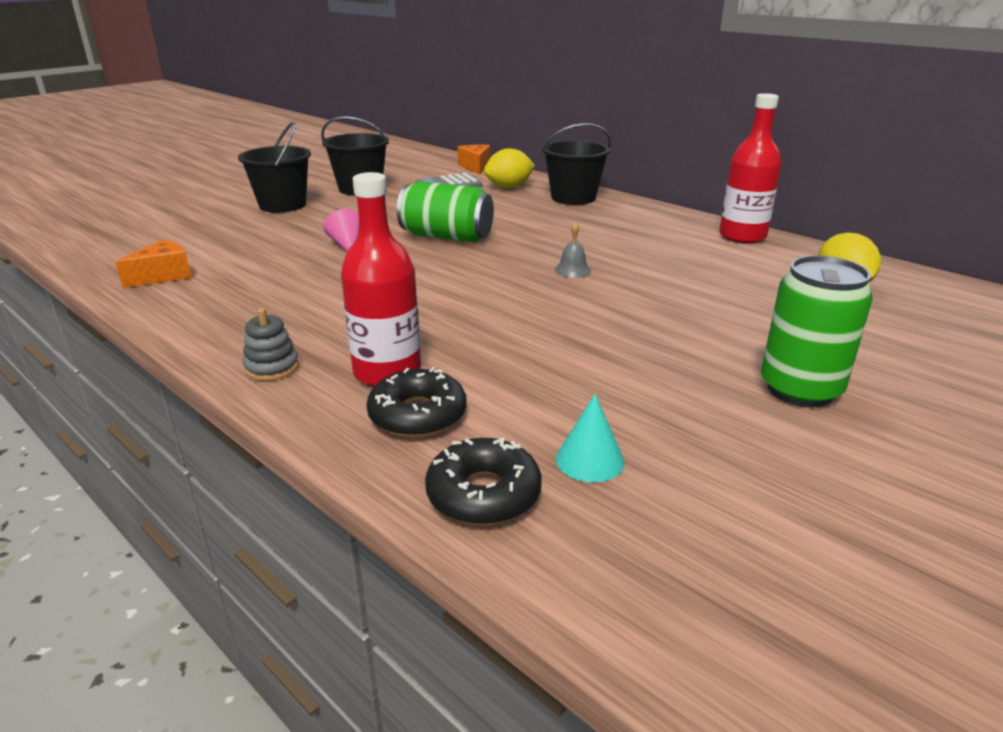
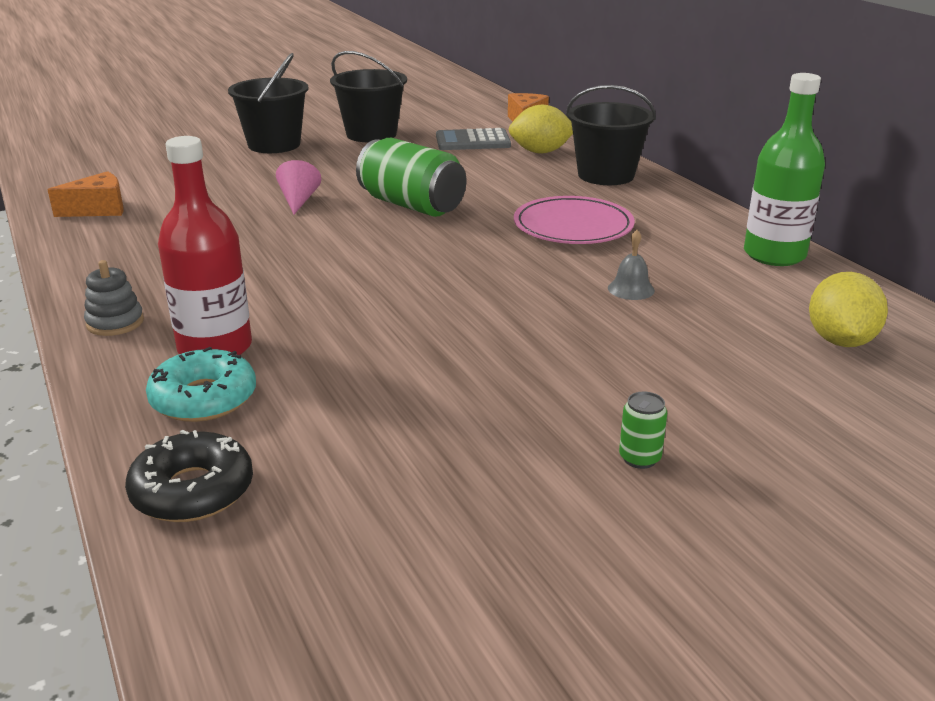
camera: 20 degrees right, 0 degrees up
black donut [367,367,467,438] -> turquoise donut [146,347,256,422]
grey bell [555,221,591,278] -> grey bell moved to [608,230,655,300]
turquoise cone [556,394,625,482] -> none
red bottle [719,93,782,243] -> green bottle [744,73,825,266]
green can [761,256,873,408] -> green can [619,392,667,469], size x0.42
none -> pink plate [514,196,635,244]

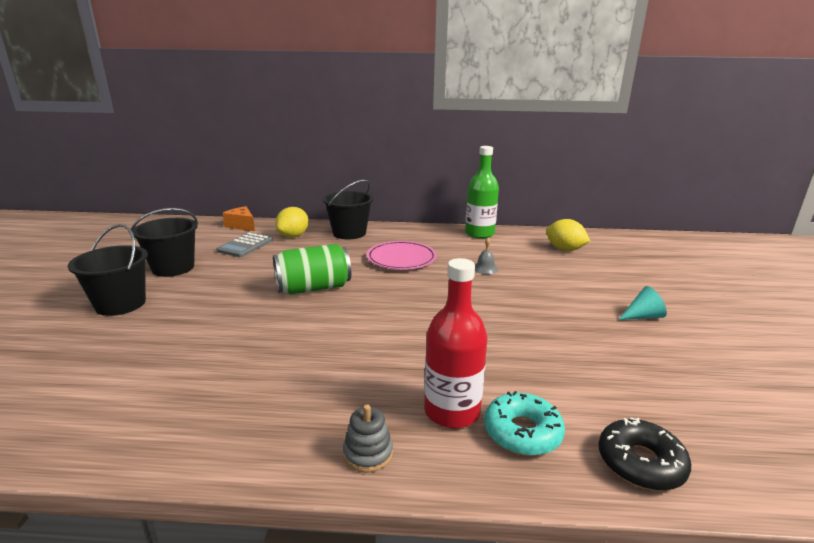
camera: 60 degrees left, 5 degrees down
orange cheese [47,171,124,217] -> none
pink cone [276,160,321,214] -> none
green can [619,392,667,469] -> turquoise cone [618,286,667,320]

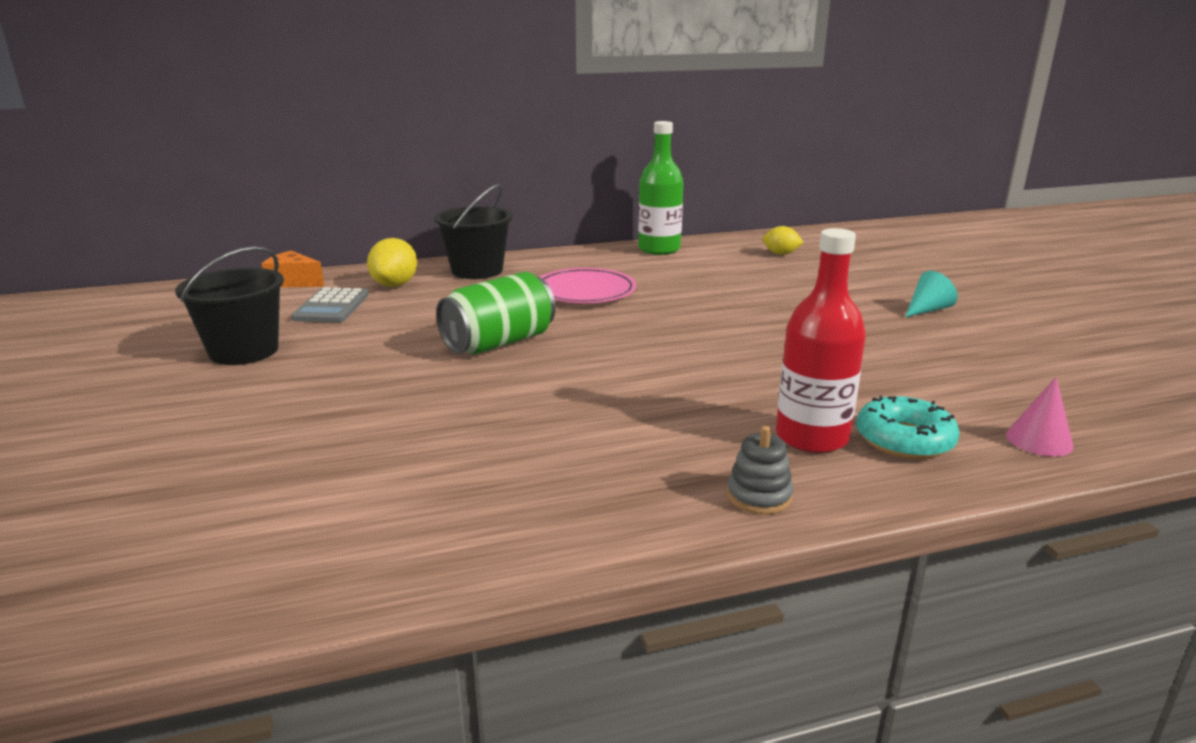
camera: 20 degrees left, 0 degrees up
black bucket [68,224,148,316] -> none
grey bell [475,237,498,274] -> none
yellow lemon [546,219,590,251] -> yellow lemon [762,226,804,255], size x0.66
black donut [598,417,691,491] -> pink cone [1006,377,1074,456]

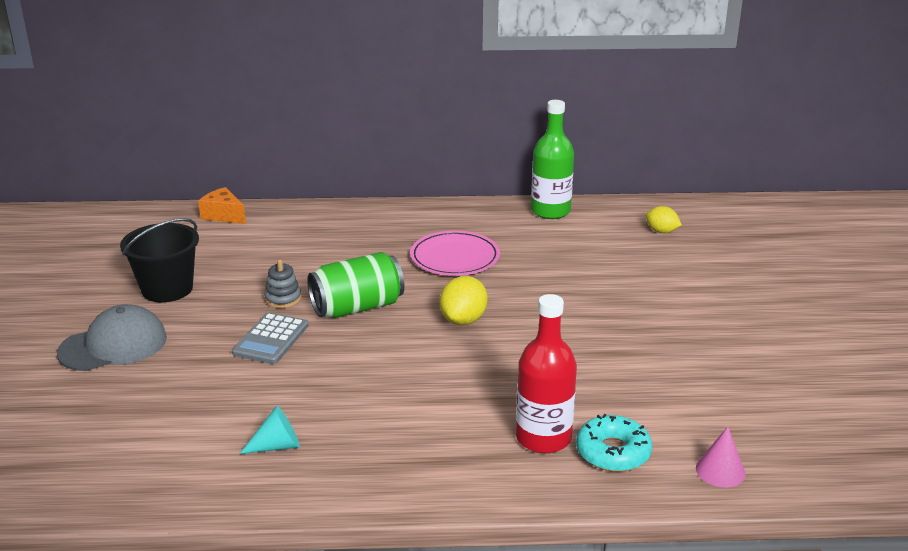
camera: 15 degrees right, 5 degrees up
grey calculator [291,287,369,323] -> grey calculator moved to [232,312,308,364]
yellow lemon [367,238,417,287] -> yellow lemon moved to [440,276,488,325]
black bucket [434,184,513,279] -> none
grey stacking toy [727,426,794,515] -> grey stacking toy moved to [264,260,301,308]
turquoise cone [905,271,958,317] -> turquoise cone moved to [240,406,300,454]
none -> grey cap [57,304,167,371]

